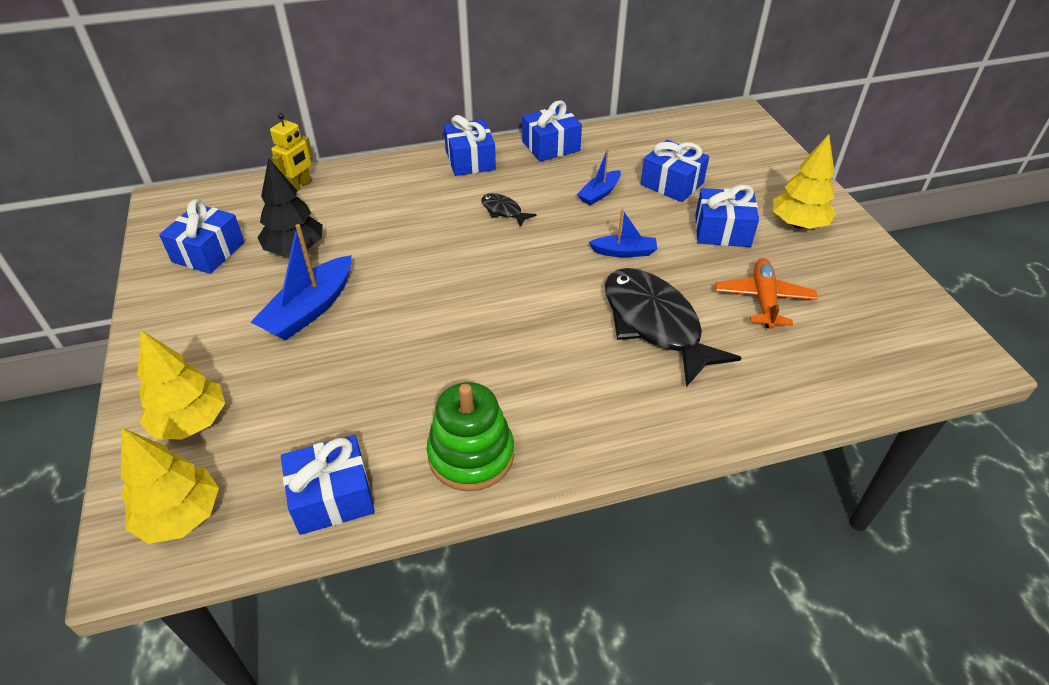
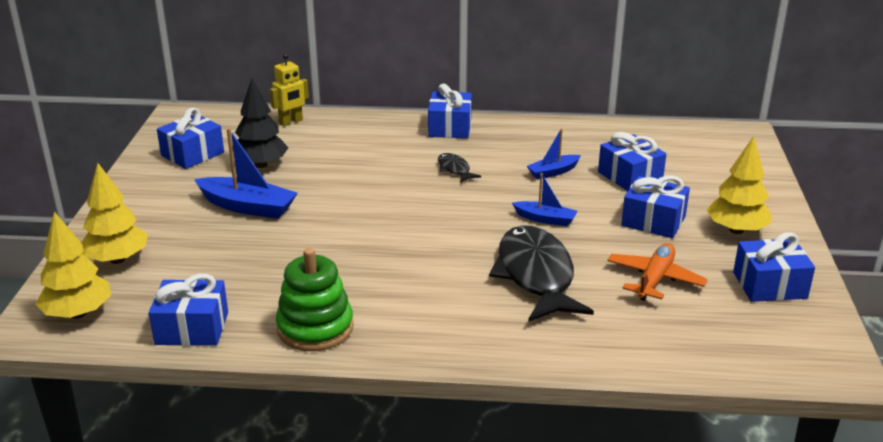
camera: 20 degrees right, 15 degrees down
blue boat [251,224,352,341] -> blue boat turned 120 degrees counterclockwise [194,128,298,219]
blue gift [522,100,582,161] -> blue gift moved to [733,232,815,302]

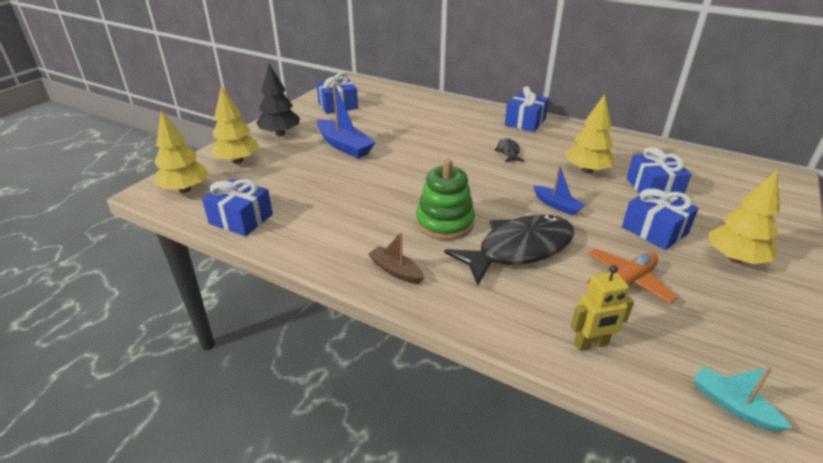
camera: 25 degrees right, 5 degrees up
black tree [233,78,288,168] -> black tree moved to [256,64,300,136]
yellow robot [270,54,309,126] -> yellow robot moved to [571,265,634,351]
green stacking toy [276,248,354,351] -> green stacking toy moved to [416,159,475,240]
black fish [489,225,594,322] -> black fish turned 45 degrees clockwise [444,215,574,286]
blue boat [527,128,581,179] -> yellow tree [566,94,616,173]
blue gift [733,232,815,302] -> none
none -> brown boat [368,232,424,284]
none -> turquoise boat [694,366,793,432]

